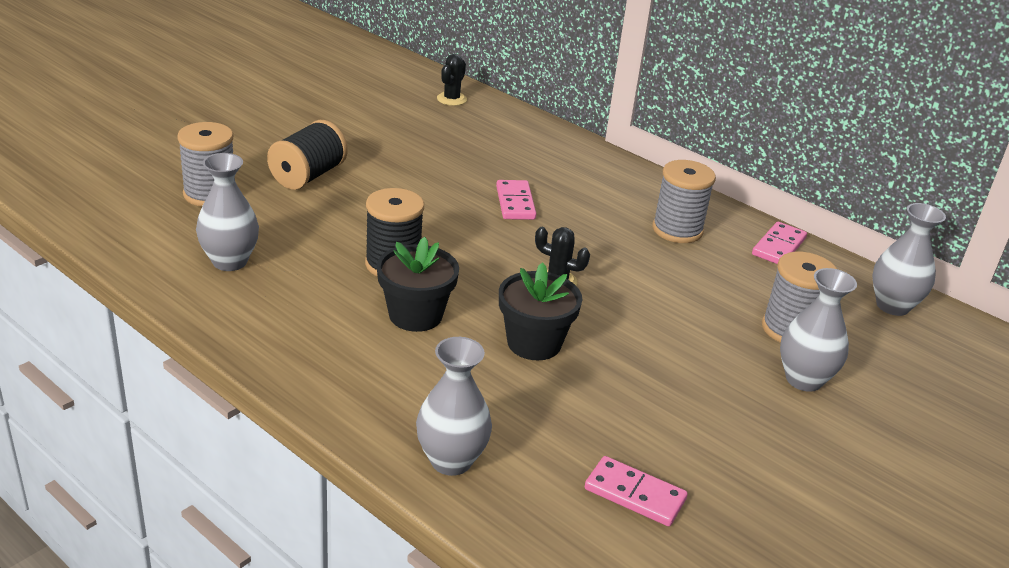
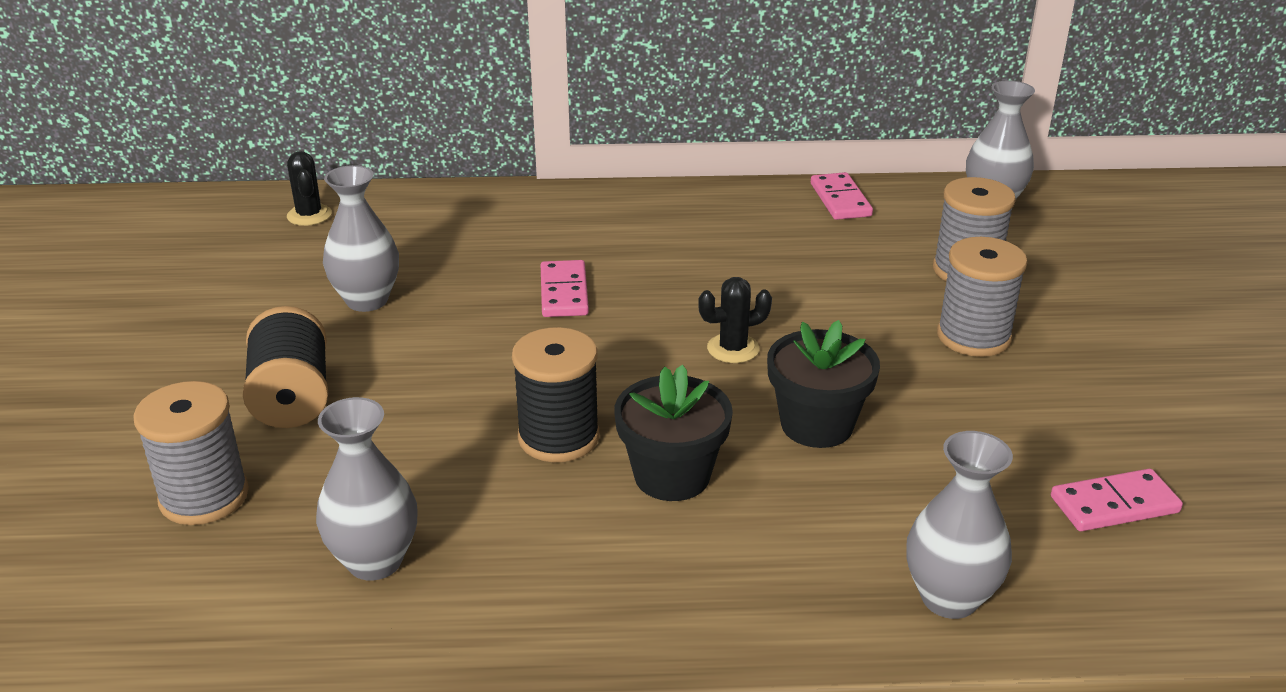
camera: 40 degrees left, 0 degrees up
pink domino [496,180,536,220] -> pink domino turned 45 degrees clockwise [541,260,589,317]
grey spool [652,160,716,243] -> grey spool moved to [937,237,1027,357]
grey vase [780,268,857,392] -> grey vase moved to [323,165,399,312]

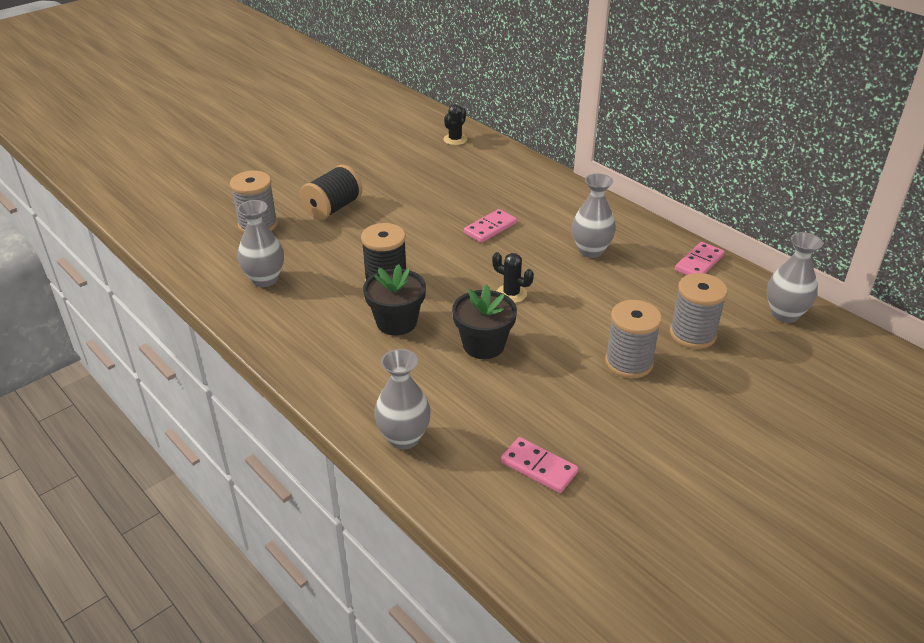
camera: 50 degrees right, 5 degrees up
grey vase [323,165,399,312] -> grey vase moved to [572,173,616,258]

